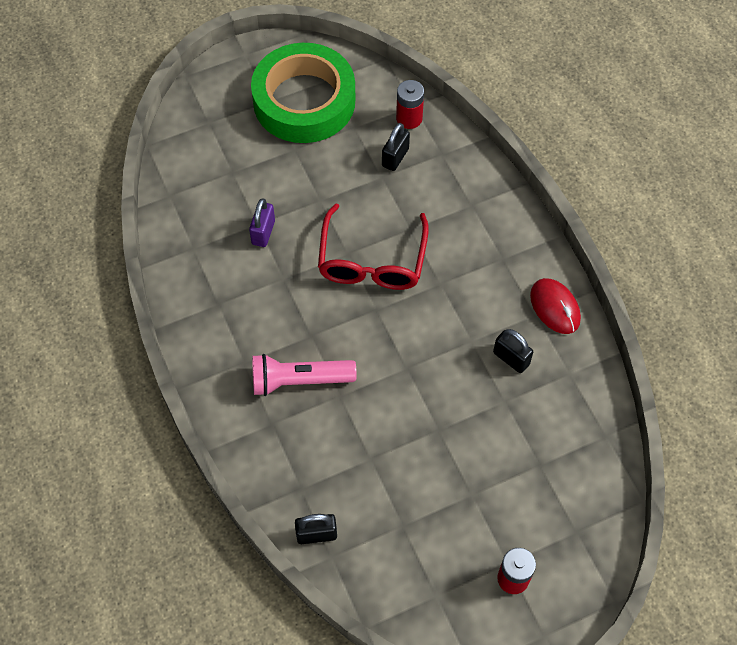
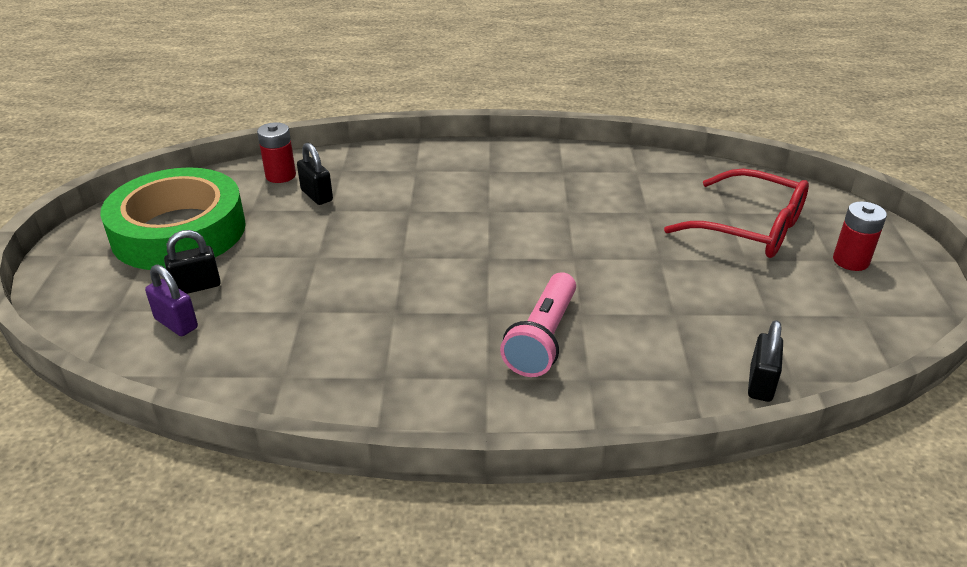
camera: 65 degrees left, 25 degrees down
purple padlock [249,198,275,247] -> purple padlock moved to [145,264,198,336]
red glasses [318,203,429,290] -> red glasses moved to [664,168,809,258]
black padlock [493,329,533,373] -> black padlock moved to [164,230,221,294]
red mouse [530,278,581,334] -> none

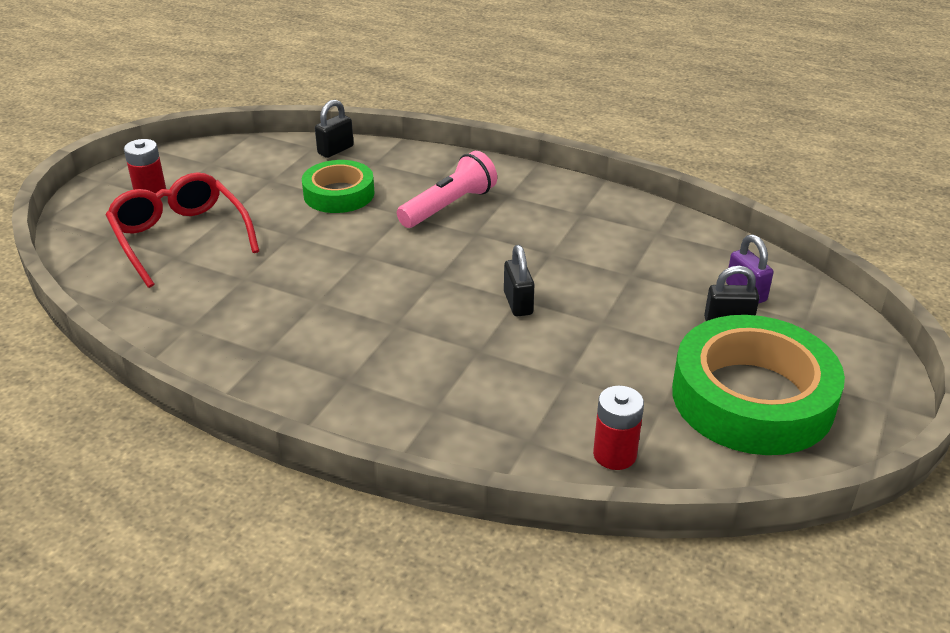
camera: 155 degrees left, 0 degrees up
black padlock [297,143,333,205] -> black padlock moved to [504,245,535,317]
none -> green tape [302,160,374,213]

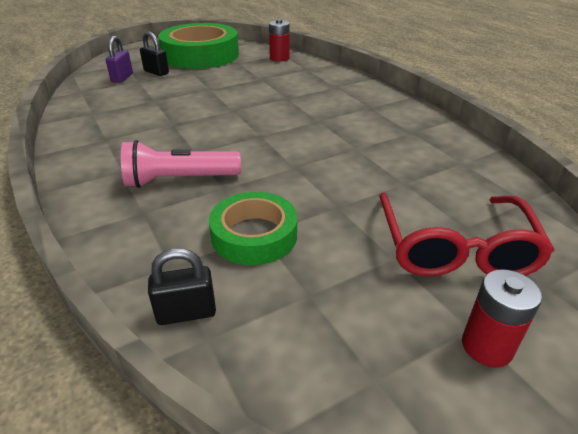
camera: 145 degrees left, 0 degrees up
black padlock [504,245,535,317] -> none

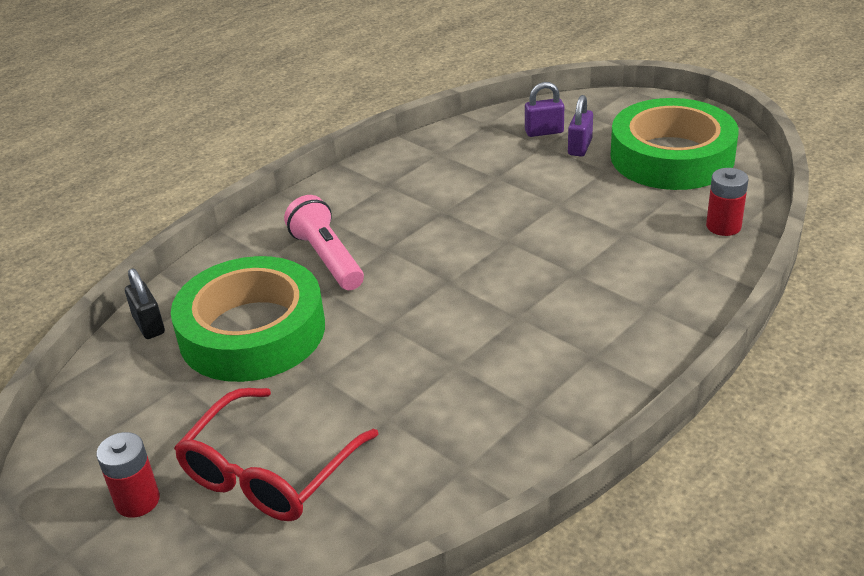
camera: 75 degrees right, 0 degrees up
black padlock [140,31,169,76] -> purple padlock [568,95,593,157]
green tape [209,192,297,265] -> green tape [171,256,325,382], size x1.73
red glasses [379,193,555,276] -> red glasses turned 45 degrees counterclockwise [174,388,379,521]

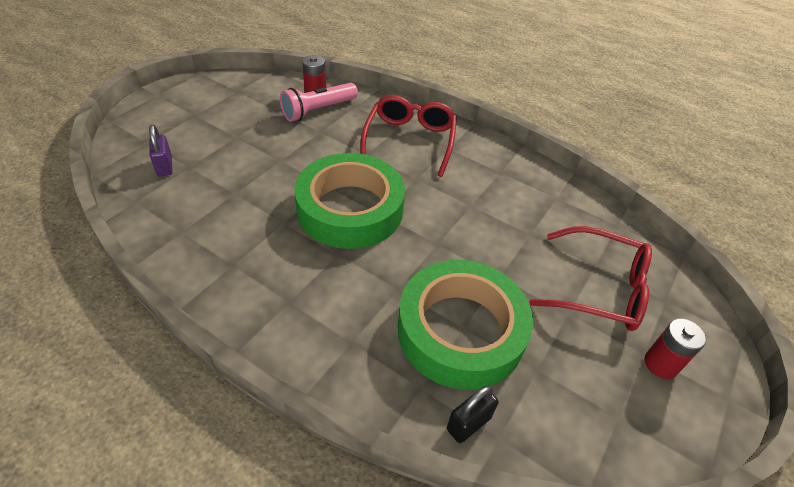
camera: 105 degrees left, 10 degrees up
pink flashlight [284,195,364,290] -> pink flashlight moved to [280,83,358,122]
purple padlock [568,95,593,157] -> none
green tape [611,98,739,190] -> green tape moved to [294,153,405,249]
none -> red glasses [360,95,457,177]

